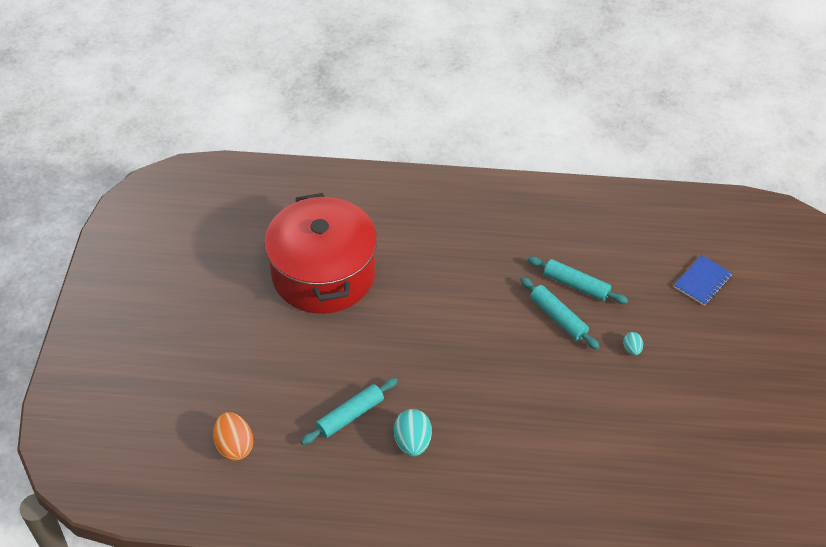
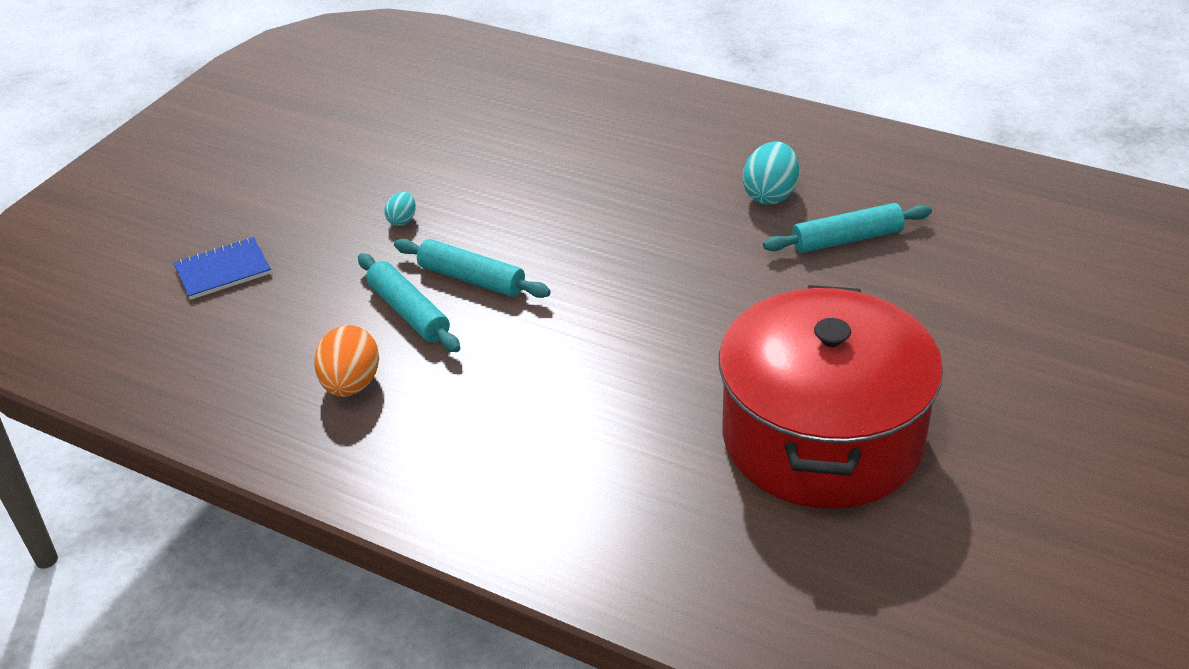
camera: 155 degrees left, 10 degrees down
orange egg [213,412,253,461] -> orange egg moved to [314,325,379,397]
turquoise rolling pin [520,277,600,350] -> turquoise rolling pin turned 45 degrees counterclockwise [394,239,551,298]

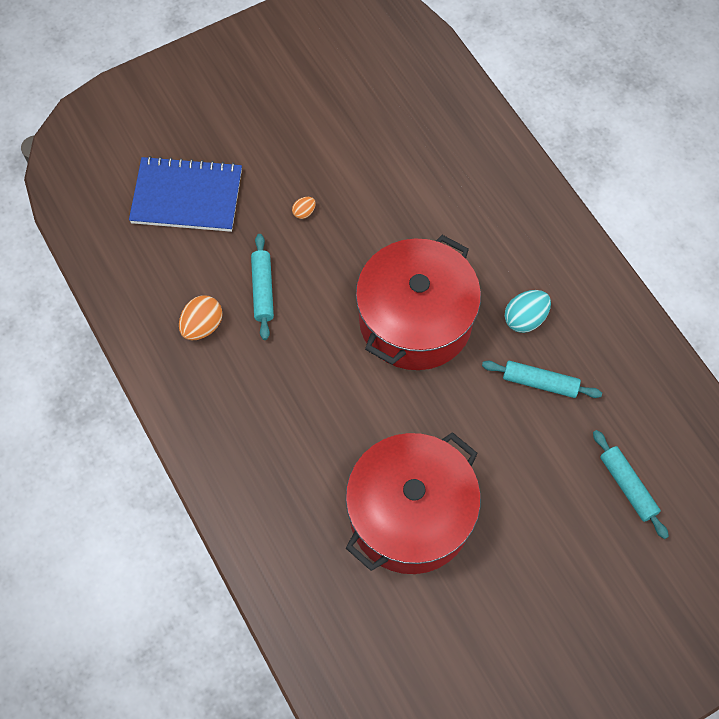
camera: 30 degrees right, 25 degrees up
blue notebook [173,237,271,300] -> blue notebook [129,156,242,232], size x1.93
turquoise egg [384,192,416,226] -> orange egg [292,197,316,219]
turquoise rolling pin [394,239,551,298] -> turquoise rolling pin moved to [593,430,669,539]
none -> red pot [356,235,481,370]

